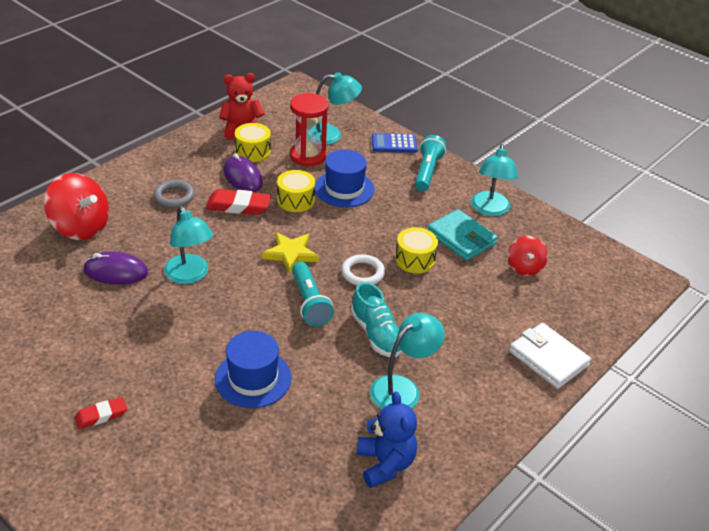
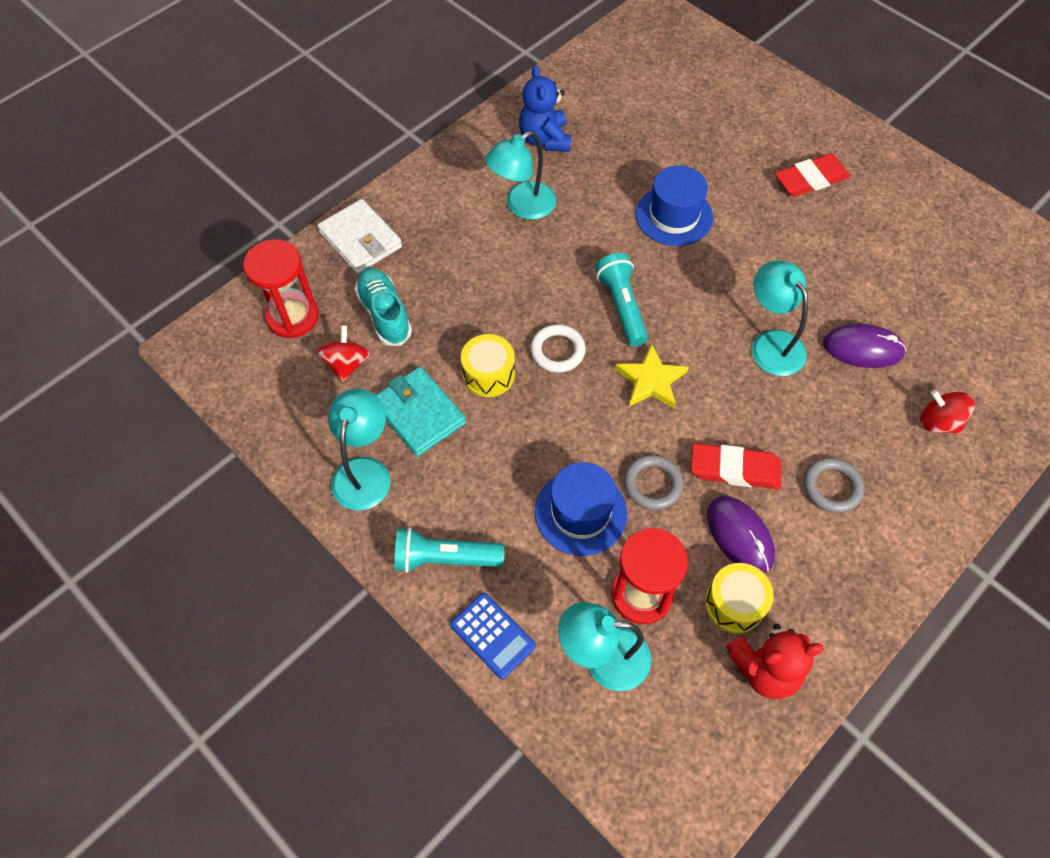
camera: 175 degrees left, 20 degrees up
red spinning top [44,173,109,240] -> red spinning top [920,390,975,434], size x0.59
red eraser [75,397,127,429] -> red eraser [775,154,851,197], size x1.62
yellow drum [277,170,315,212] -> grey ring [624,455,684,510]
turquoise shoe [351,282,402,357] -> turquoise shoe moved to [354,268,412,346]
blue calculator [372,133,417,153] -> blue calculator turned 45 degrees clockwise [450,593,536,679]
turquoise flashlight [415,135,446,191] -> turquoise flashlight turned 75 degrees clockwise [394,527,505,573]
none -> red hourglass [243,239,319,338]

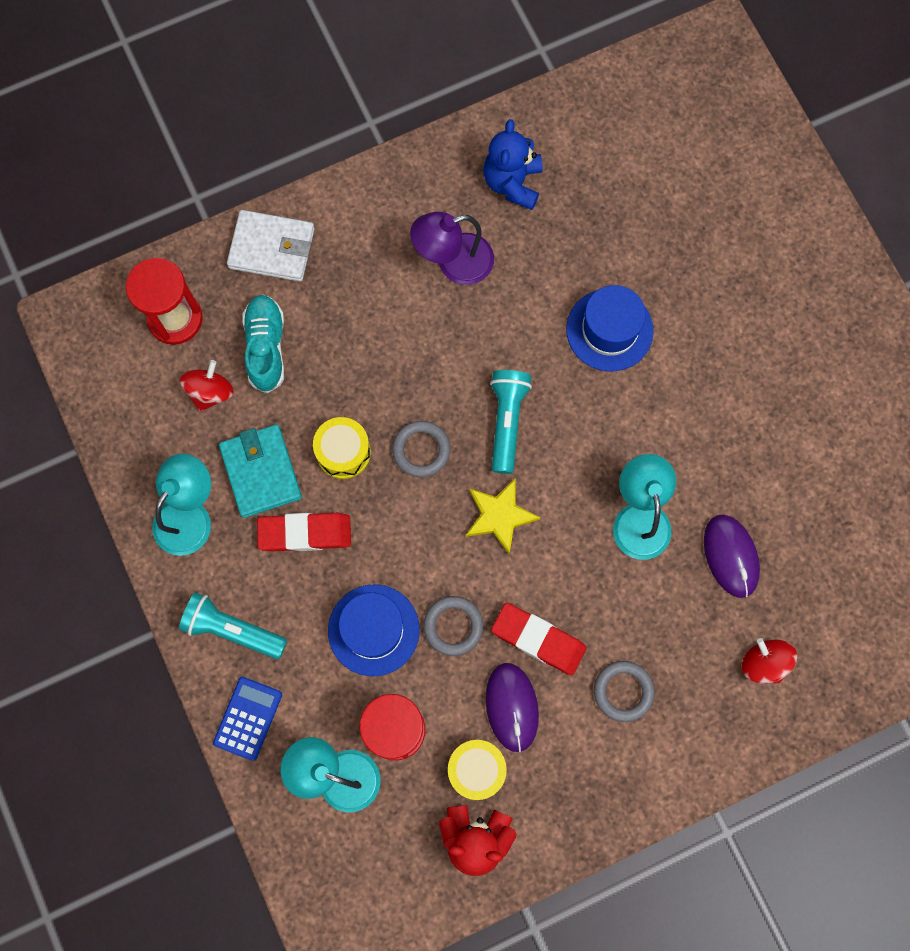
camera: 20 degrees right, 15 degrees up
white wallet [317,199,402,274] -> white wallet turned 60 degrees counterclockwise [227,210,315,282]
blue calculator [450,593,536,679] -> blue calculator turned 135 degrees counterclockwise [213,677,282,761]
turquoise lamp [485,131,556,220] -> purple lamp [410,212,494,285]
white ring [530,324,586,373] -> grey ring [392,421,450,477]
red eraser [775,154,851,197] -> red eraser moved to [257,513,351,552]
purple mouse [823,324,906,368] -> purple mouse turned 45 degrees clockwise [704,515,760,598]

